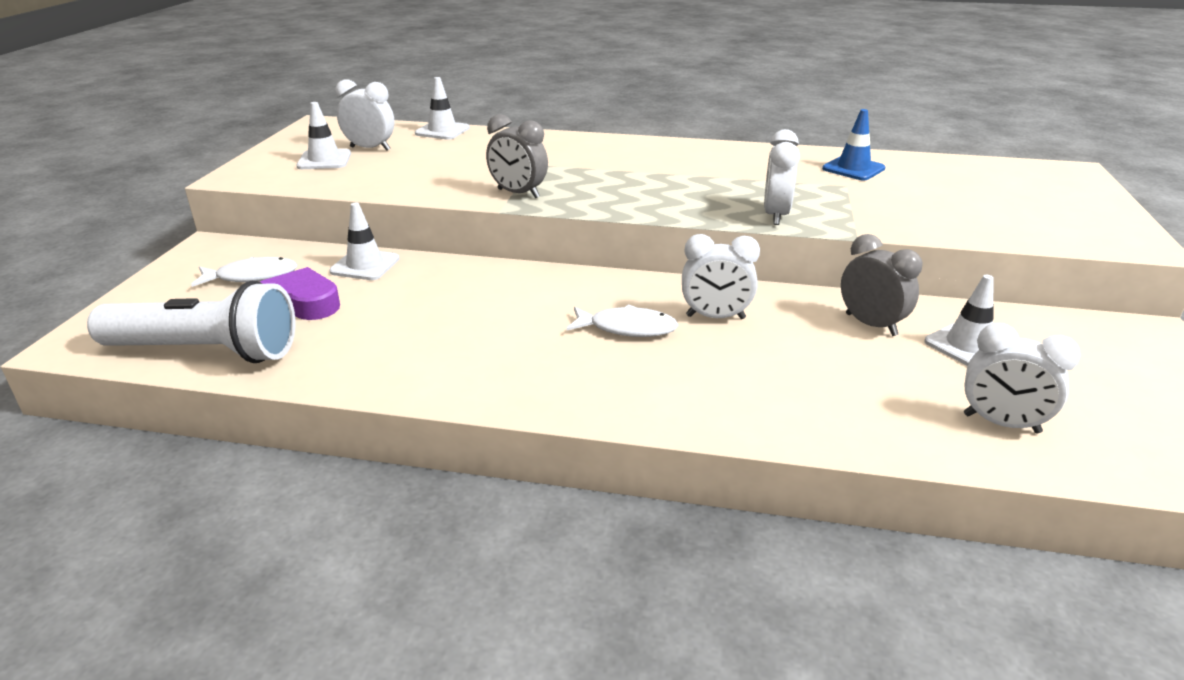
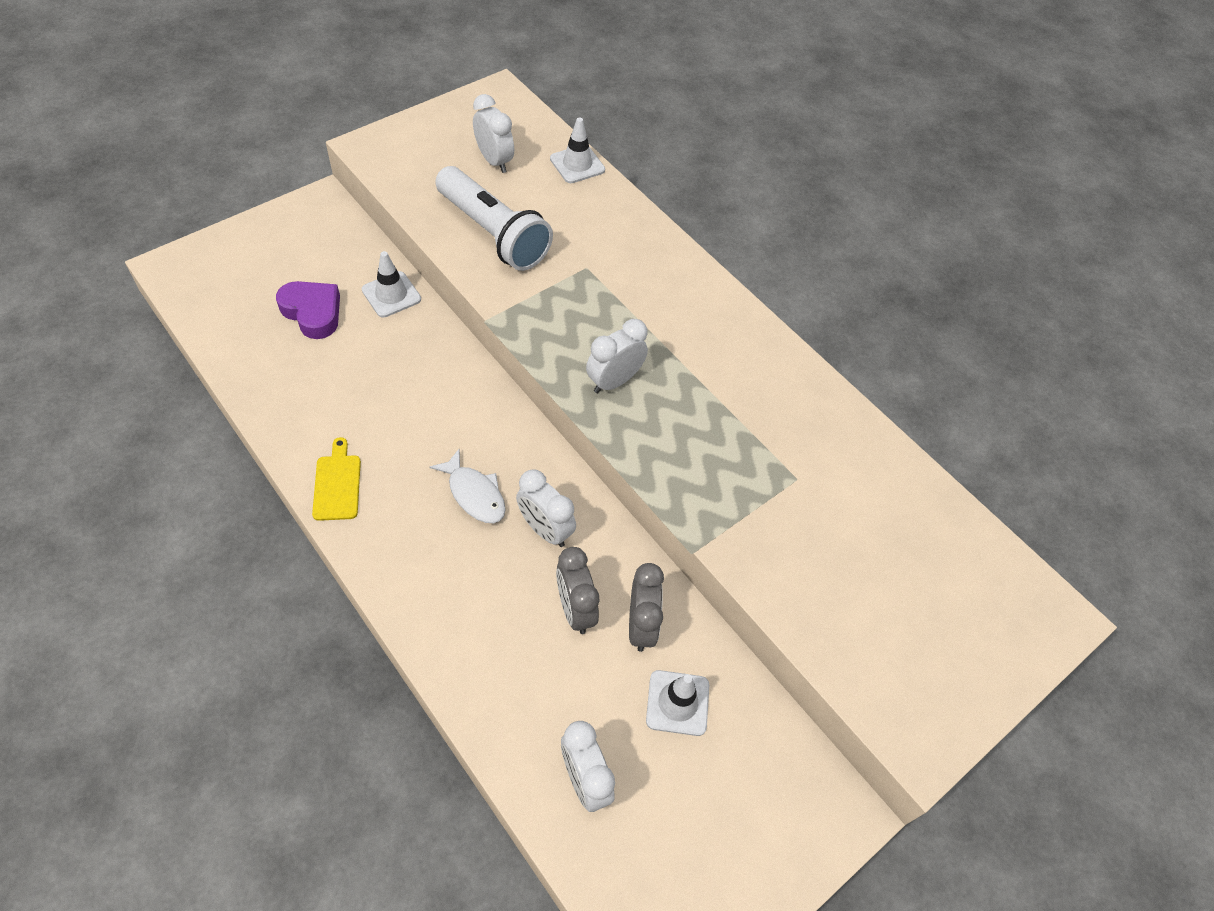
camera: 35 degrees right, 25 degrees up
white flashlight [87,281,295,363] -> white flashlight moved to [435,166,553,271]
white fish [191,257,298,287] -> none
white traffic cone [296,102,351,169] -> none
grey clock [486,114,548,199] -> grey clock moved to [556,547,599,634]
white clock [764,129,800,225] -> white clock moved to [586,319,648,393]
blue traffic cone [822,109,885,180] -> none
none -> yellow cutting board [312,437,361,521]

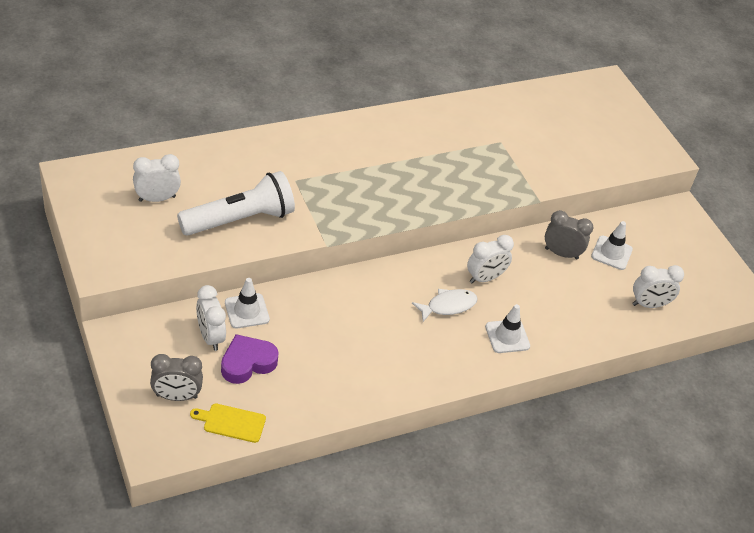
camera: 75 degrees left, 10 degrees down
yellow cutting board [312,437,361,521] -> yellow cutting board moved to [190,404,266,443]
white traffic cone [550,117,605,183] -> white traffic cone moved to [485,304,530,353]
grey clock [556,547,599,634] -> grey clock moved to [150,354,203,401]
white clock [586,319,648,393] -> white clock moved to [196,285,226,351]

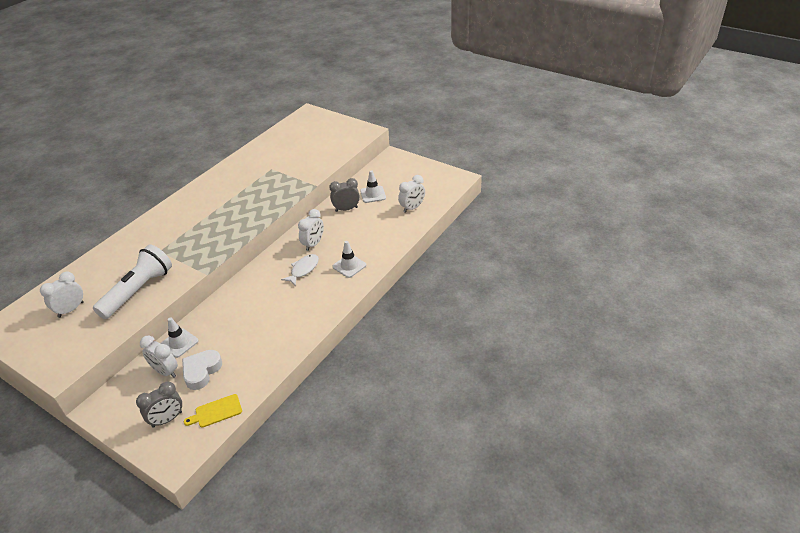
camera: 25 degrees left, 5 degrees down
purple heart [221,334,279,384] -> white heart [182,350,222,390]

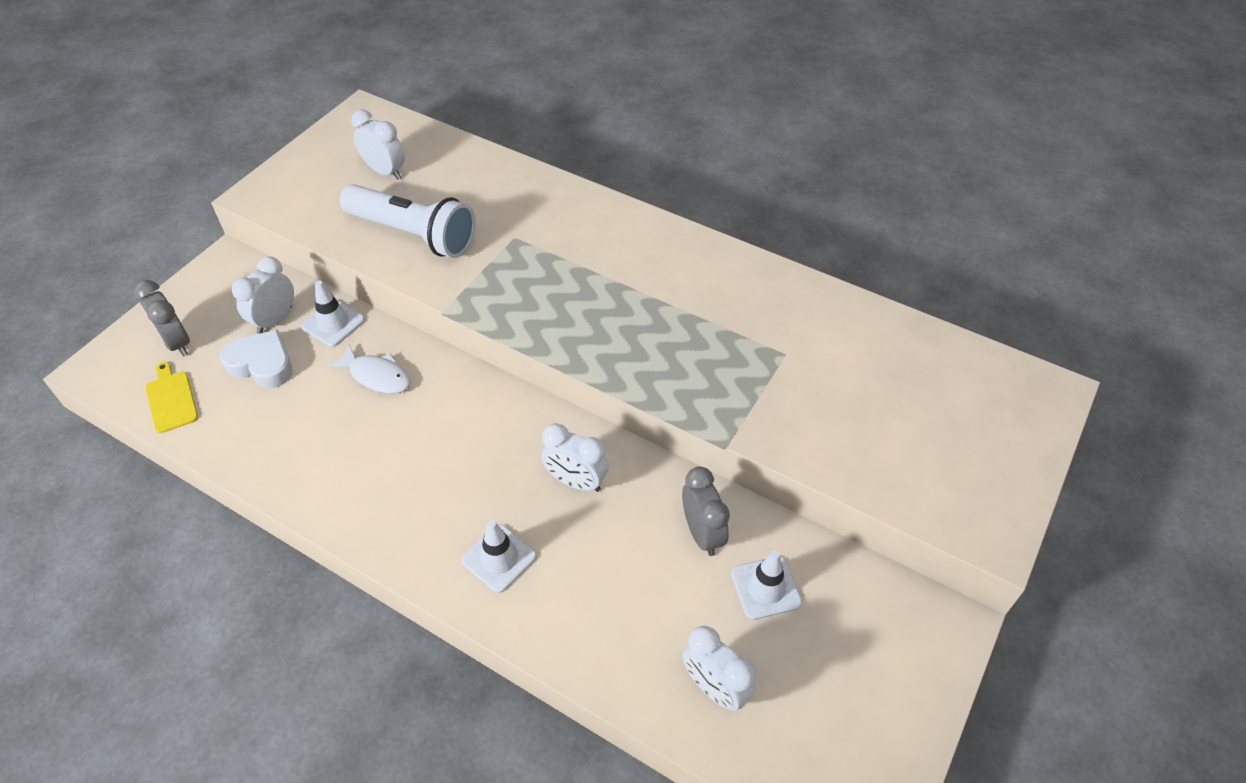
camera: 85 degrees right, 10 degrees up
white fish [281,254,319,286] -> white fish moved to [328,345,410,394]

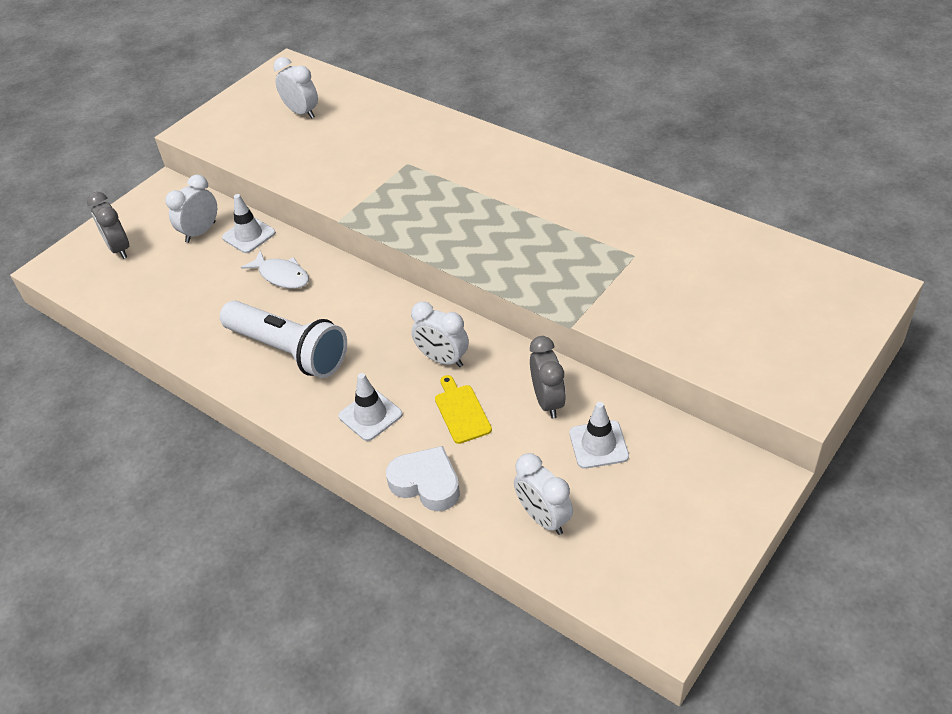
camera: 10 degrees right, 5 degrees down
yellow cutting board [146,362,198,433] -> yellow cutting board moved to [435,375,492,444]
white heart [220,329,293,389] -> white heart moved to [386,446,460,511]
white flashlight [340,184,476,258] -> white flashlight moved to [220,300,347,378]

